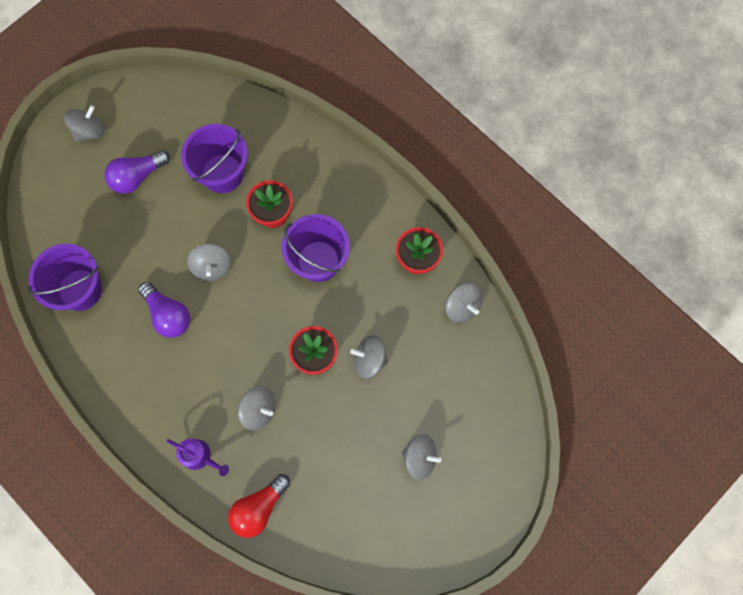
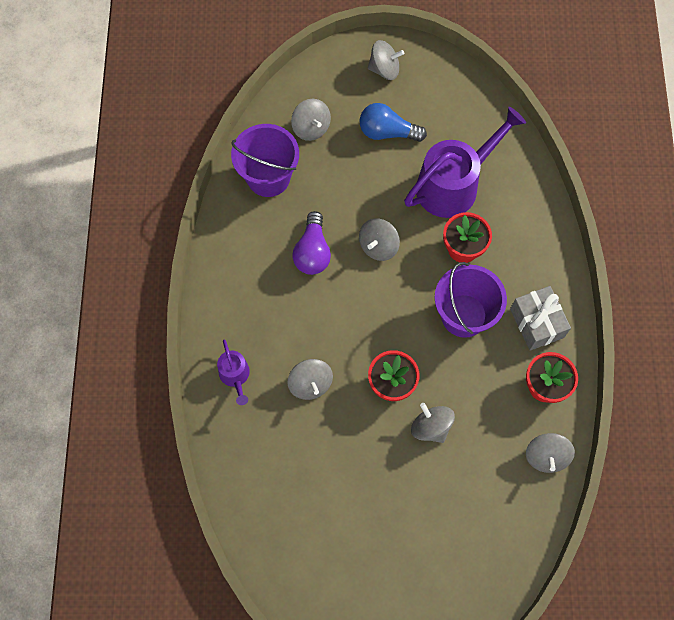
camera: 45 degrees right, 5 degrees down
purple light bulb [105,150,170,194] -> blue light bulb [359,103,427,142]
purple bucket [181,124,248,193] -> purple watering can [404,107,526,218]
red light bulb [228,474,290,538] -> none
grey spinning top [401,434,442,480] -> grey spinning top moved to [291,99,331,141]
none -> grey gift [510,286,571,351]

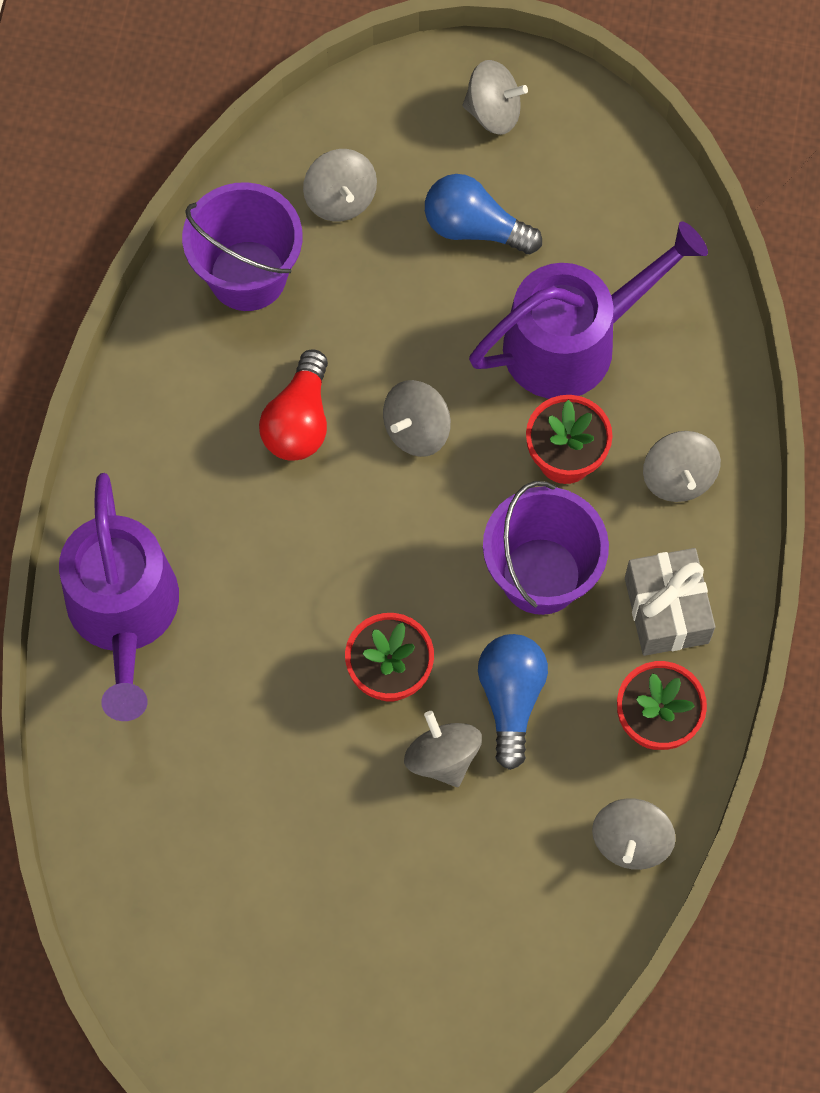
camera: 10 degrees right, 0 degrees up
purple watering can [217,339,250,405] -> purple watering can [59,473,179,721], size x2.10
grey spinning top [287,359,333,400] -> grey spinning top moved to [643,431,721,502]
purple light bulb [292,211,331,275] -> red light bulb [259,350,328,461]
none -> blue light bulb [478,634,548,770]

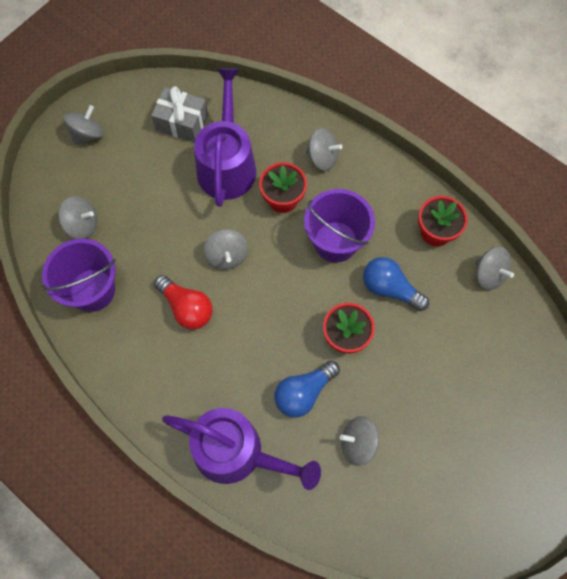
camera: 60 degrees left, 0 degrees up
grey spinning top [404,711,482,787] -> grey spinning top moved to [340,416,379,466]
blue light bulb [425,174,542,254] -> blue light bulb moved to [274,360,340,417]
grey gift [625,548,715,656] -> grey gift moved to [151,86,208,143]

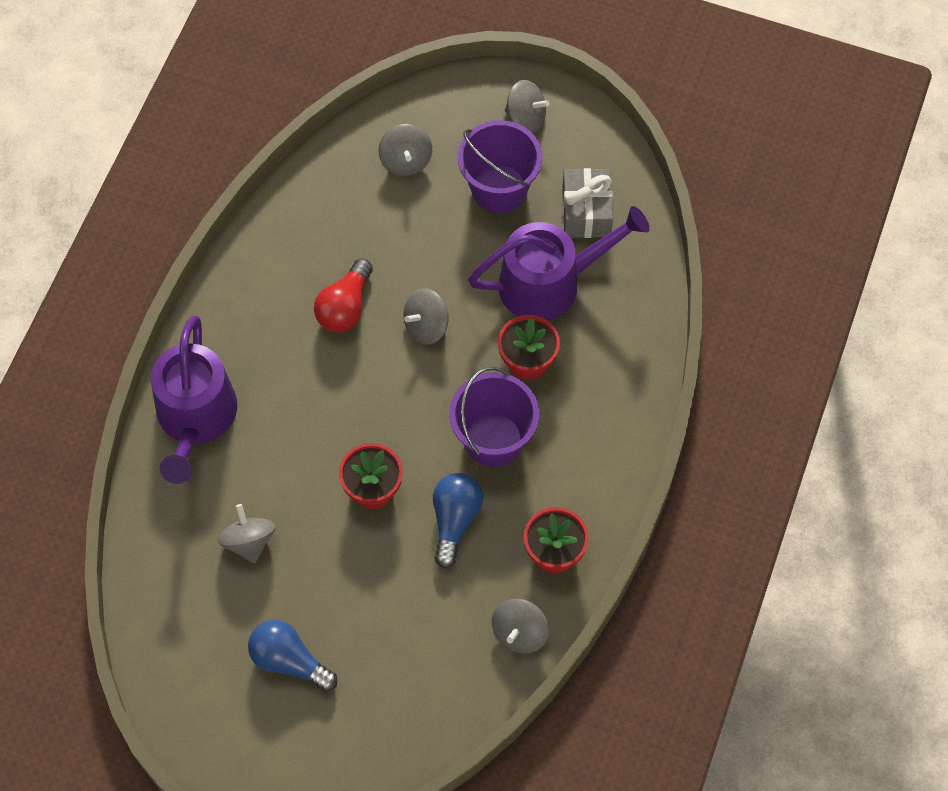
camera: 70 degrees right, 5 degrees down
purple bucket [42,239,116,312] -> purple bucket moved to [458,120,543,213]
blue light bulb [274,360,340,417] -> blue light bulb moved to [248,620,338,692]
grey spinning top [306,128,342,171] -> none

